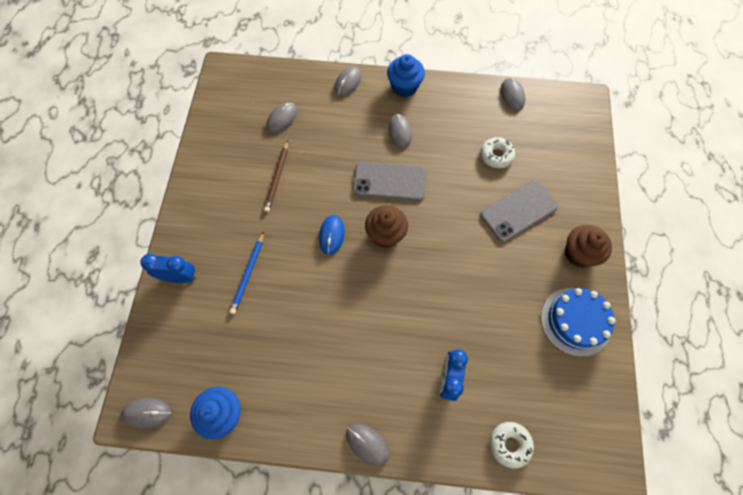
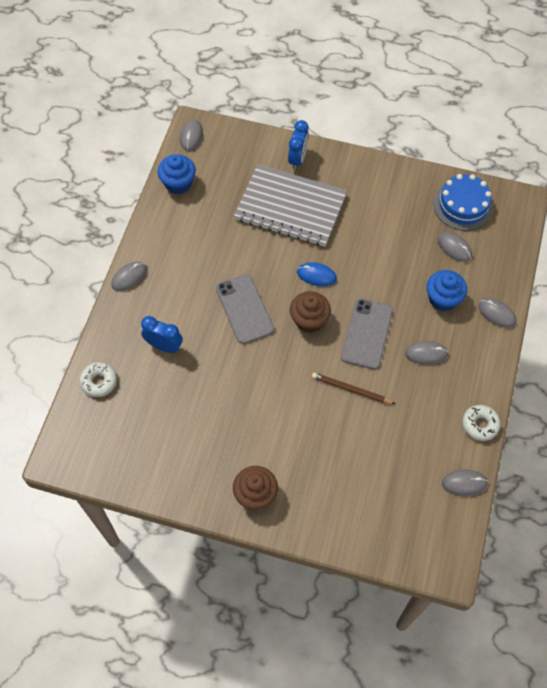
camera: 100 degrees right, 5 degrees down
blue pencil [229,232,264,314] -> grey notebook [234,164,347,247]
brown pencil [264,140,288,212] -> brown pencil moved to [312,373,395,404]
blue cupcake [387,54,425,97] -> blue cupcake moved to [426,270,467,311]
white donut [480,137,515,169] -> white donut moved to [462,405,501,441]
grey phone [480,180,558,242] -> grey phone moved to [216,274,274,344]
blue cake [541,288,616,357] -> blue cake moved to [433,174,493,231]

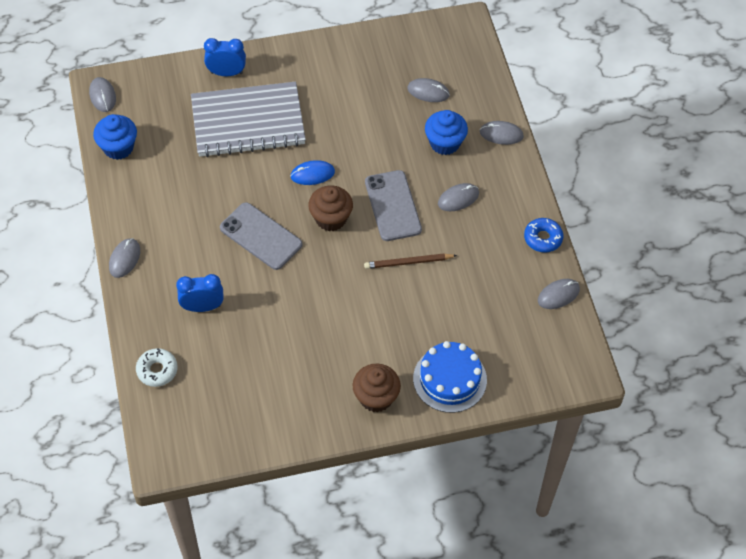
camera: 30 degrees left, 5 degrees down
blue clock [288,120,309,170] -> blue clock turned 75 degrees counterclockwise [204,38,246,76]
blue cake [433,174,493,231] -> blue cake moved to [413,341,487,413]
white donut [462,405,501,441] -> blue donut [524,218,563,253]

